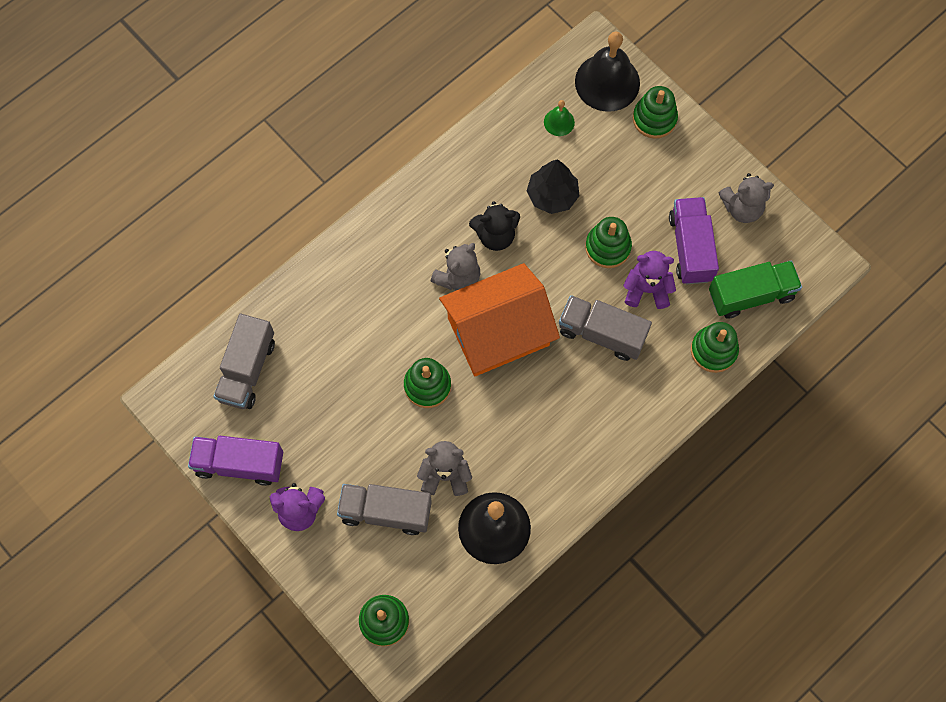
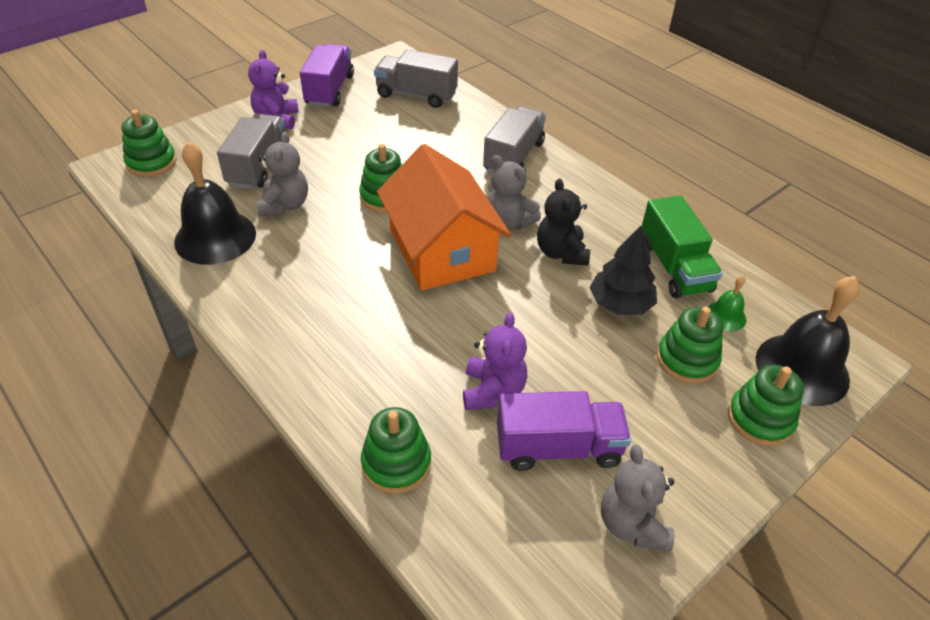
camera: 90 degrees right, 25 degrees down
grey truck [559,295,652,361] -> grey truck moved to [483,106,546,173]
green stacking toy [585,217,632,268] -> green stacking toy moved to [657,307,723,384]
green truck [709,261,802,319] -> green truck moved to [641,196,723,299]

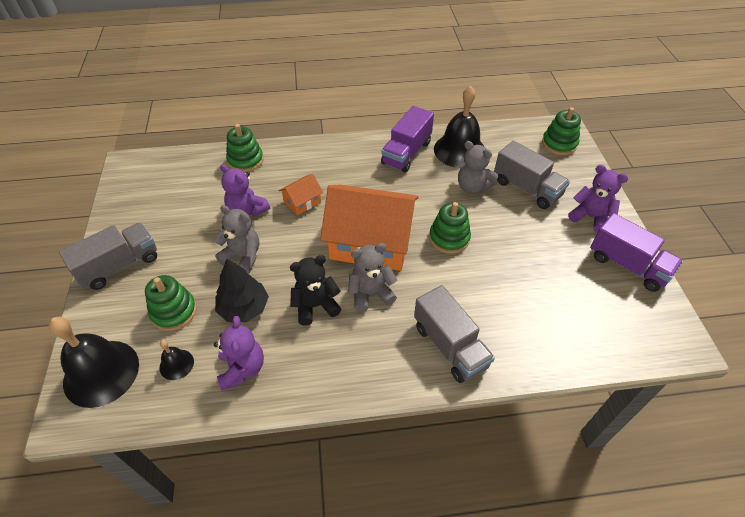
camera: 125 degrees right, 5 degrees up
grey truck [374,49,458,108] -> grey truck moved to [59,223,157,290]
purple truck [497,391,631,471] -> purple truck moved to [381,106,434,173]
black teddy bear [537,178,590,266] -> black teddy bear turned 45 degrees counterclockwise [290,255,341,326]
grey teddy bear [601,444,674,551] -> grey teddy bear moved to [214,205,259,274]
green truck [641,196,723,299] -> purple teddy bear [214,316,264,390]
green bell [708,275,747,331] -> black bell [160,340,194,380]
green stacking toy [728,365,804,446] -> none
none -> orange house [279,174,323,215]

